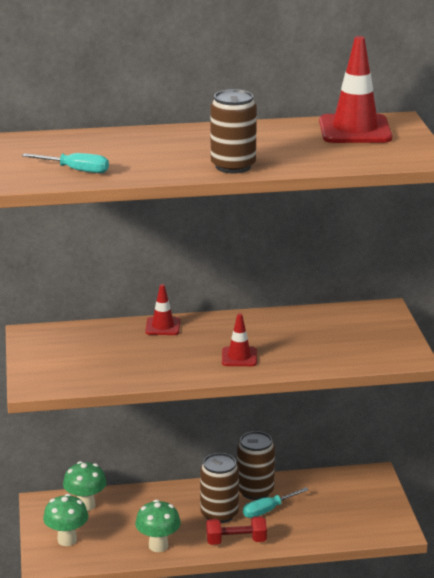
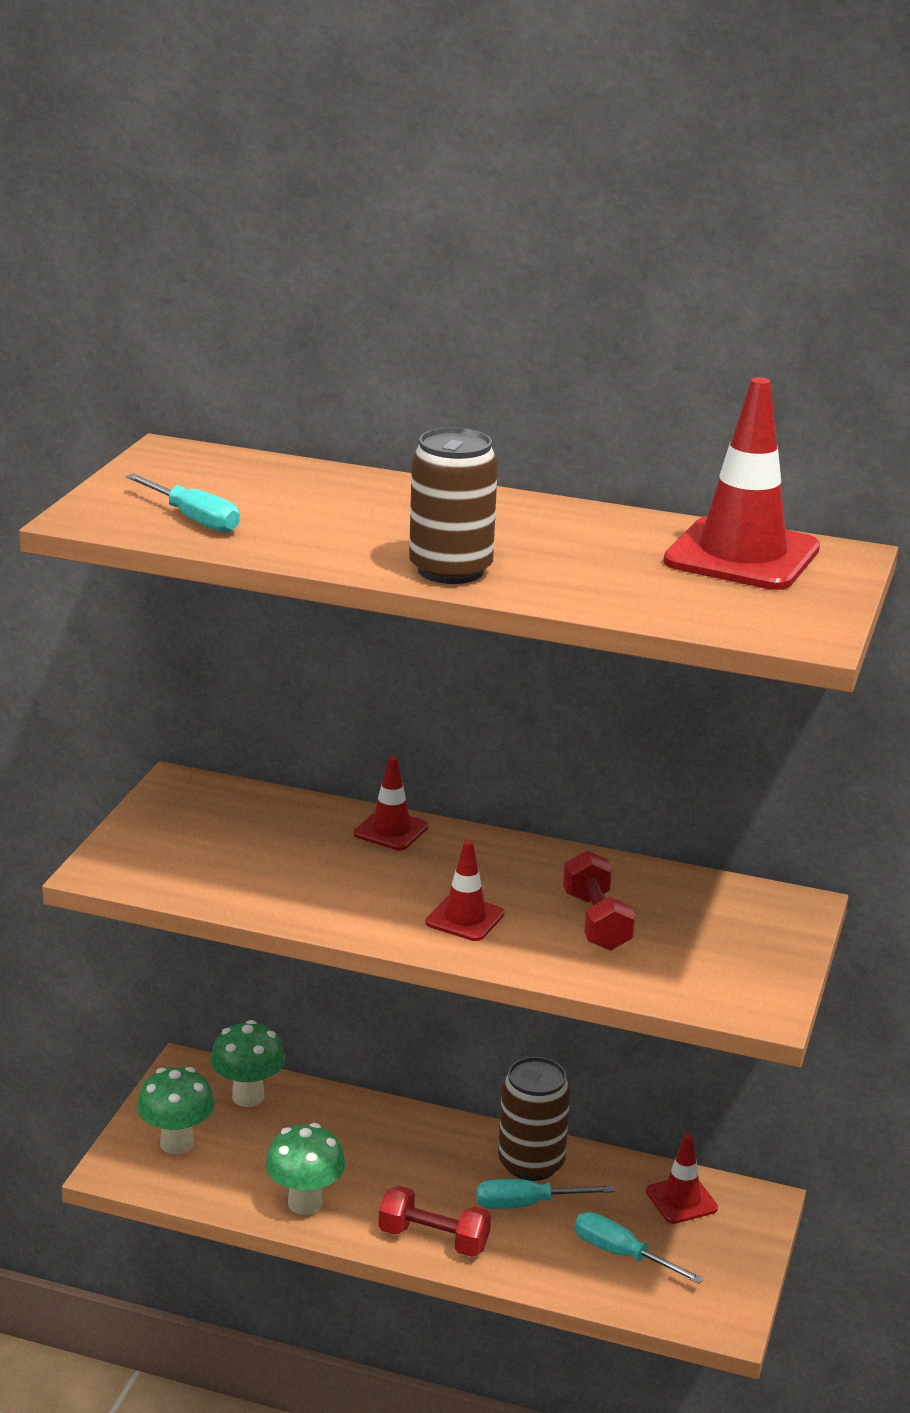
camera: 25 degrees right, 0 degrees up
brown can [200,453,239,523] -> none
none -> red dumbbell [563,850,635,951]
none -> turquoise screwdriver [575,1212,704,1284]
none -> red traffic cone [646,1134,718,1224]

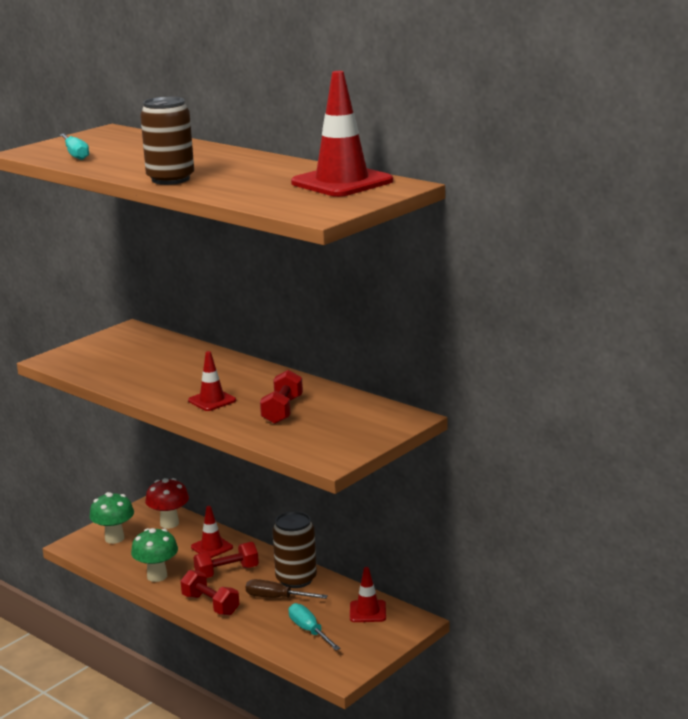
camera: 25 degrees right, 5 degrees down
green mushroom [210,1020,285,1107] -> red mushroom [145,478,189,529]
red traffic cone [354,756,428,850] -> red traffic cone moved to [191,506,233,558]
turquoise screwdriver [476,1179,614,1209] -> brown screwdriver [246,579,328,599]
none -> red dumbbell [193,542,259,578]

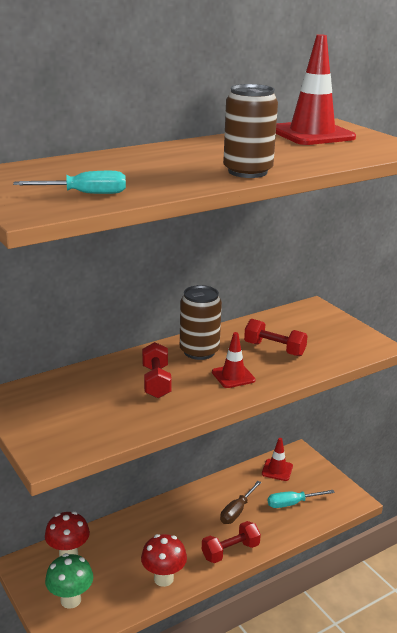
camera: 75 degrees left, 5 degrees up
green mushroom [131,528,178,582] -> red mushroom [141,534,187,587]
red traffic cone [191,506,233,558] -> none
red dumbbell [193,542,259,578] -> red dumbbell moved to [142,342,172,398]
brown can [272,511,317,588] -> brown can moved to [180,285,222,360]

